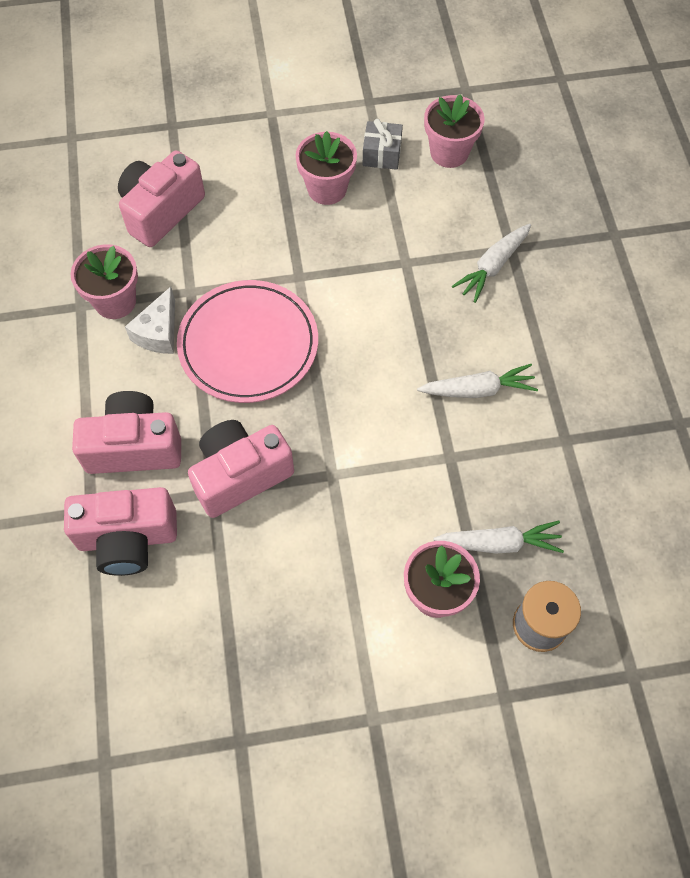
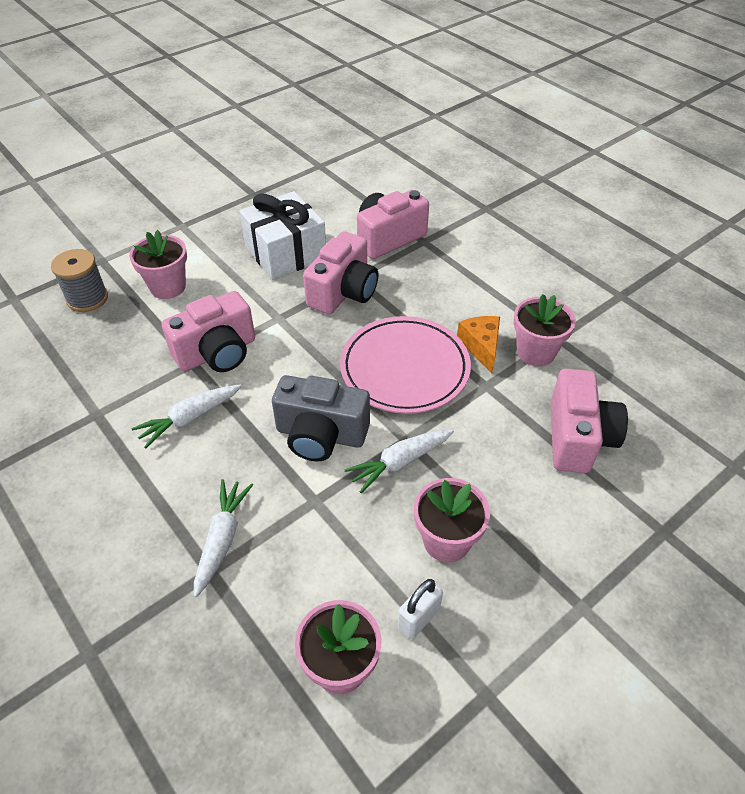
camera: 150 degrees right, 15 degrees down
pink camera [72,391,181,474] -> pink camera moved to [162,291,255,372]
white cheese [125,287,175,354] -> orange cheese [457,316,500,373]
grey gift [363,119,403,170] -> white padlock [397,579,443,639]
white carrot [433,520,564,554] -> white carrot moved to [344,429,454,493]
none -> white gift [239,191,326,280]
none -> grey camera [272,375,370,461]

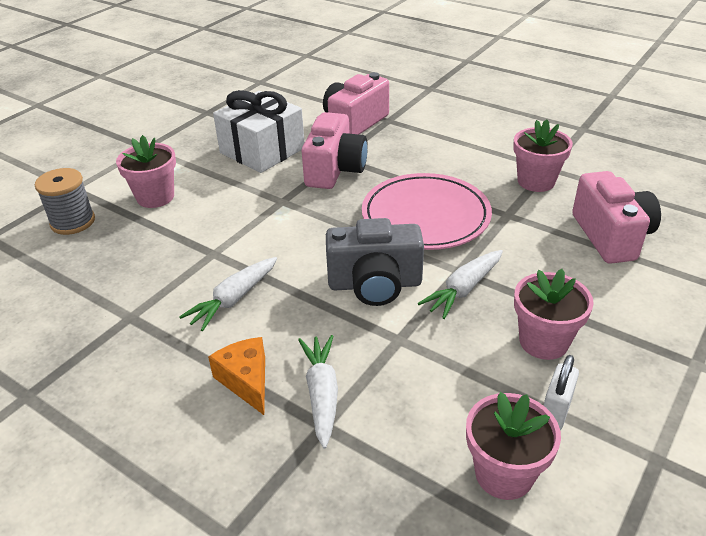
camera: 15 degrees left, 10 degrees down
pink camera [162,291,255,372] -> none
orange cheese [457,316,500,373] -> orange cheese moved to [208,337,265,415]

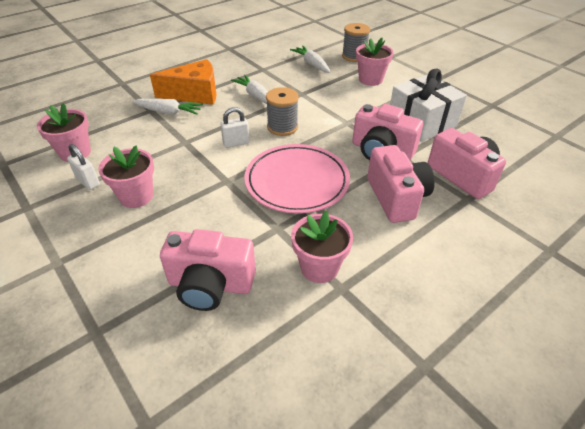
camera: 105 degrees right, 5 degrees up
orange cheese [208,337,265,415] -> orange cheese [150,59,216,105], size x1.63
grey camera [326,218,424,306] -> white padlock [220,107,250,148]
white carrot [418,250,503,319] -> white carrot moved to [290,46,331,73]
none -> grey spool [266,87,299,136]
none -> pink camera [367,145,435,223]

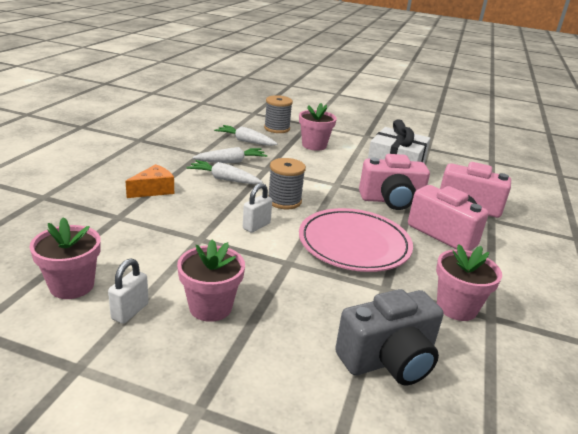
camera: 35 degrees left, 15 degrees down
white padlock [67,144,100,190] -> white padlock turned 75 degrees counterclockwise [108,259,149,324]
white carrot [132,99,203,115] -> white carrot moved to [193,147,267,163]
orange cheese [150,59,216,105] -> orange cheese [125,164,174,198], size x0.61
pink camera [160,229,256,311] -> grey camera [335,289,444,385]

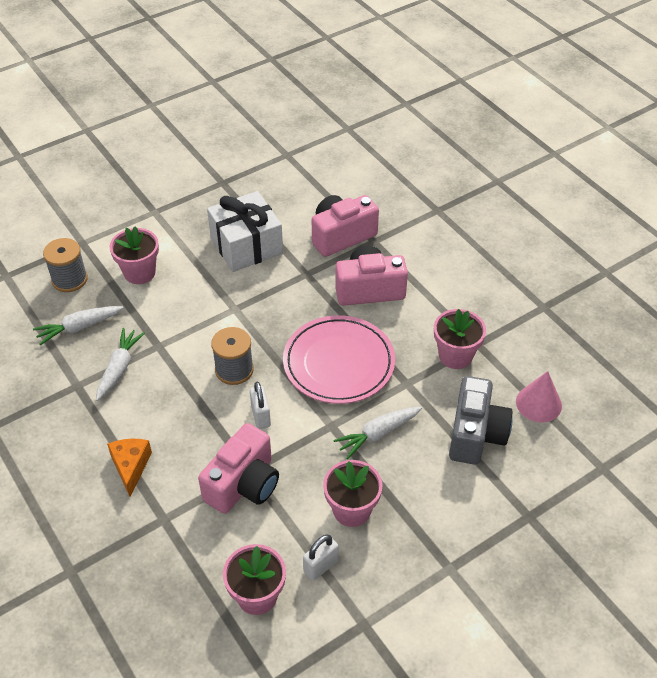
camera: 50 degrees left, 20 degrees up
white padlock [108,259,149,324] -> white padlock turned 75 degrees clockwise [303,535,338,581]
white carrot [186,160,263,184] -> white carrot moved to [333,407,422,459]
pink camera [359,154,430,210] -> pink camera moved to [198,423,279,514]
none -> pink cone [516,371,562,423]

